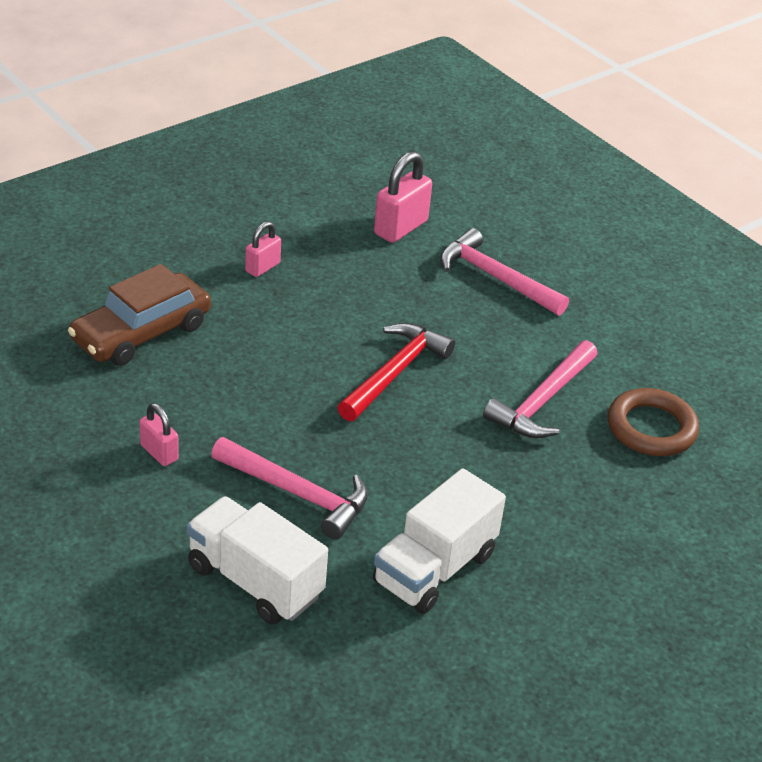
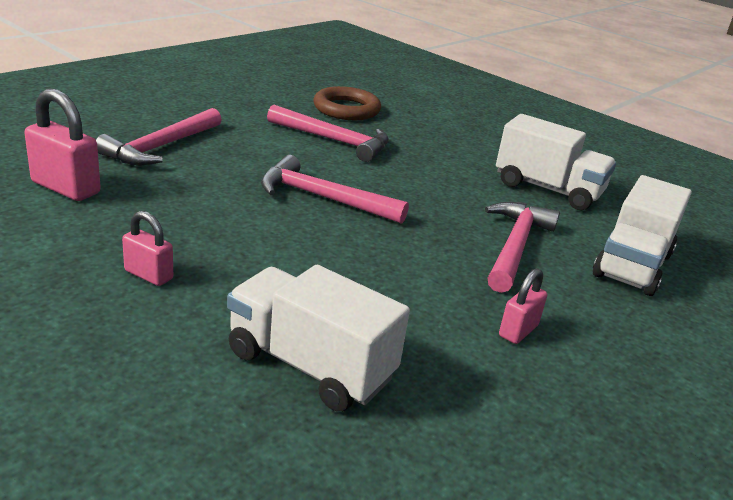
camera: 100 degrees left, 10 degrees down
brown car [68,264,211,366] -> white truck [227,265,410,412]
red hammer [338,323,455,421] -> pink hammer [261,155,409,224]

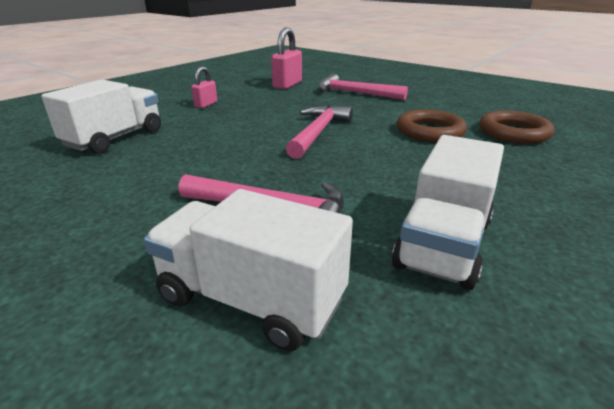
camera: 90 degrees right, 0 degrees up
pink hammer [267,105,389,162] -> brown ring [397,109,467,142]
pink padlock [499,268,547,344] -> none

